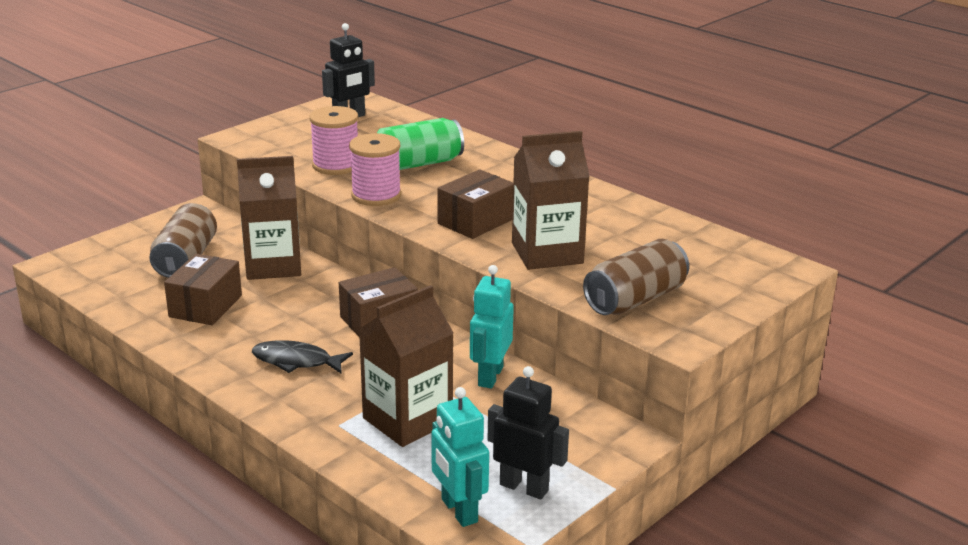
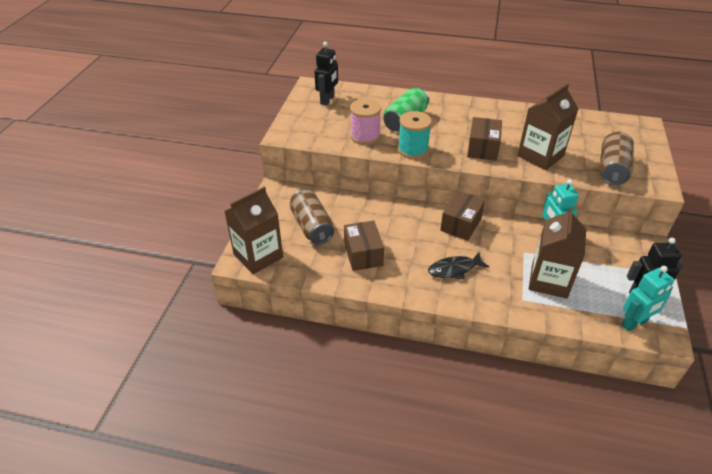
camera: 30 degrees left, 15 degrees up
brown carton [237,156,301,280] -> brown carton moved to [224,187,283,274]
pink spool [349,133,401,206] -> turquoise spool [398,111,432,159]
turquoise robot [431,387,489,527] -> turquoise robot turned 60 degrees counterclockwise [621,266,674,331]

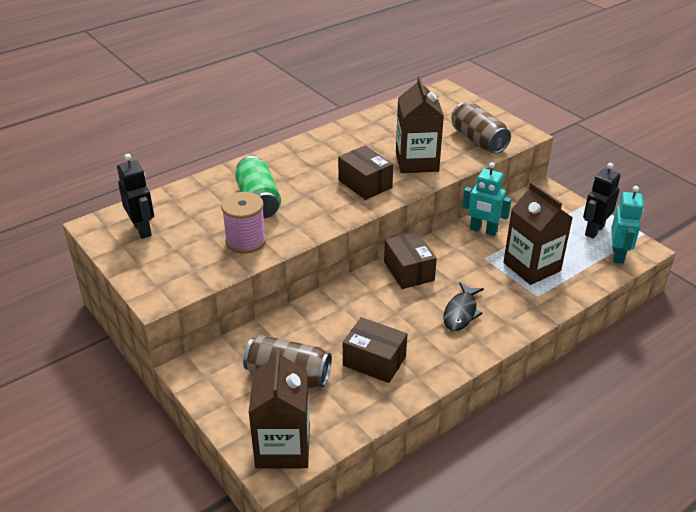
camera: 50 degrees left, 5 degrees down
turquoise spool [398,111,432,159] -> none

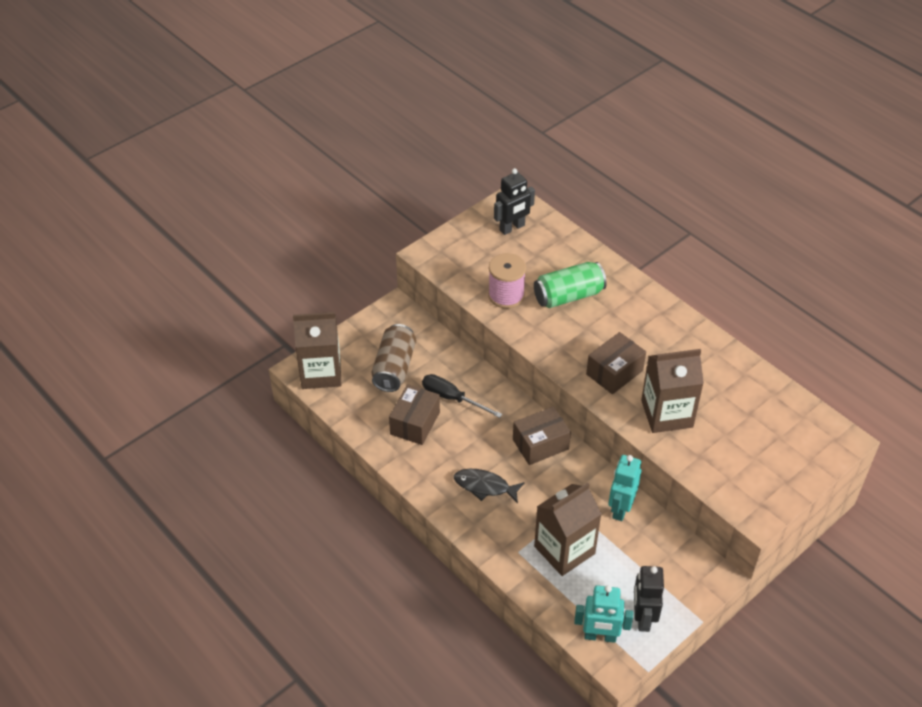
camera: 85 degrees right, 10 degrees up
brown can [451,102,511,154] -> none
black robot [583,163,621,238] -> black robot turned 120 degrees counterclockwise [634,566,664,632]
none -> black screwdriver [422,374,503,418]

